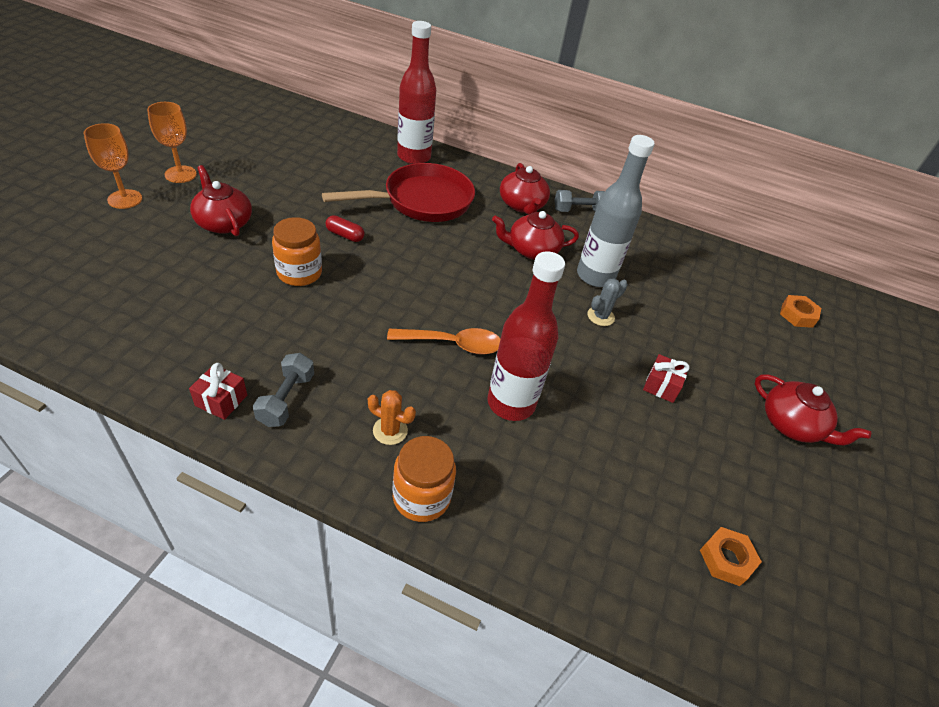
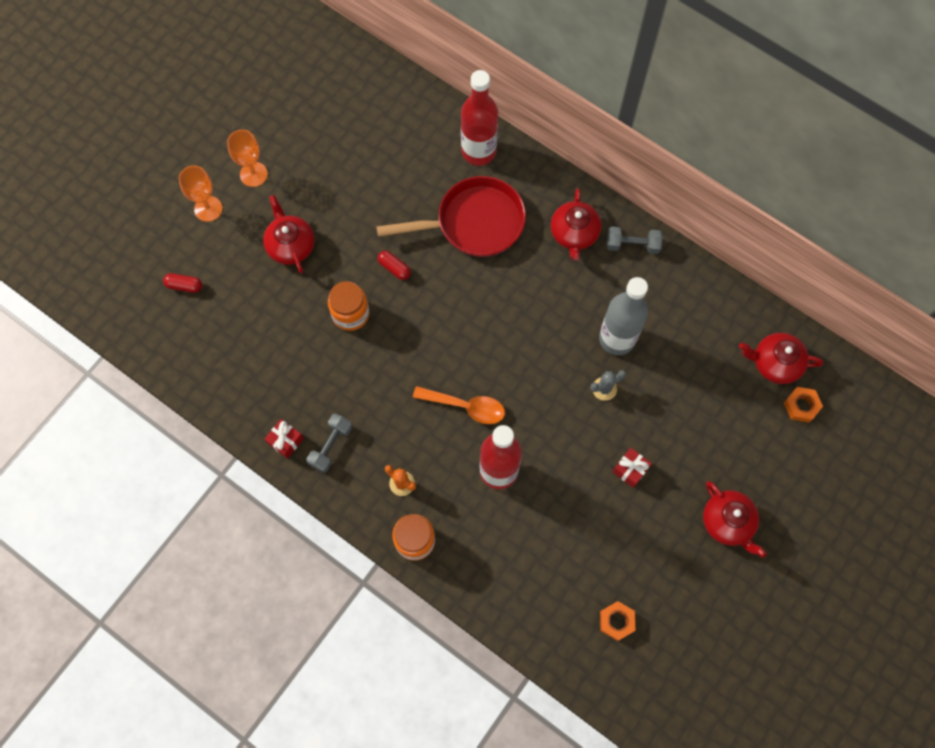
camera: 20 degrees right, 25 degrees up
red teapot [492,211,579,260] -> red teapot moved to [739,333,823,384]
none -> red capsule [163,273,202,293]

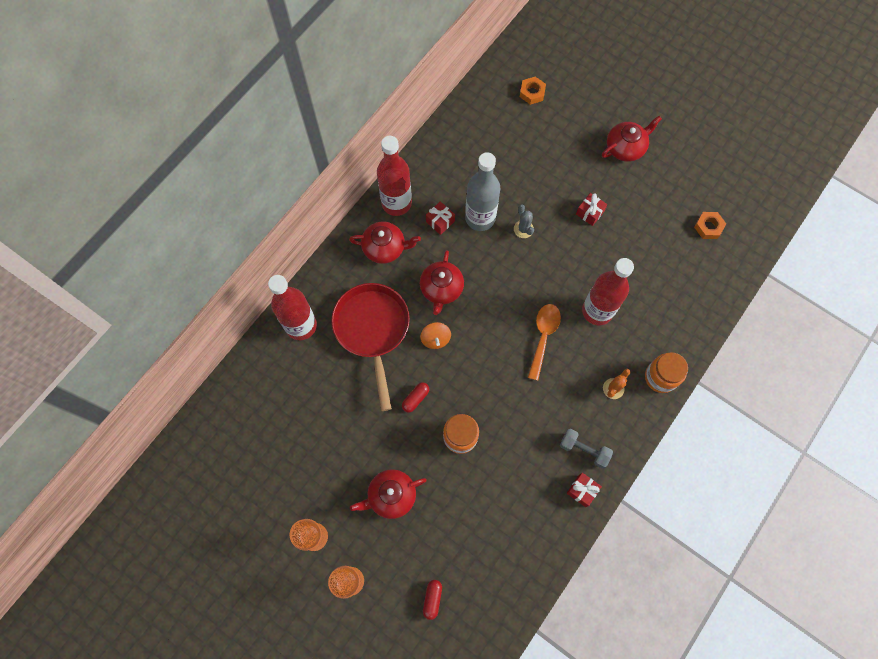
camera: 90 degrees left, 0 degrees up
grey dumbbell [607,227,662,254] -> red bottle [377,136,412,216]
red teapot [739,333,823,384] -> red teapot moved to [420,250,464,315]
none -> orange spinning top [421,322,451,349]
none -> red gift [426,201,455,235]

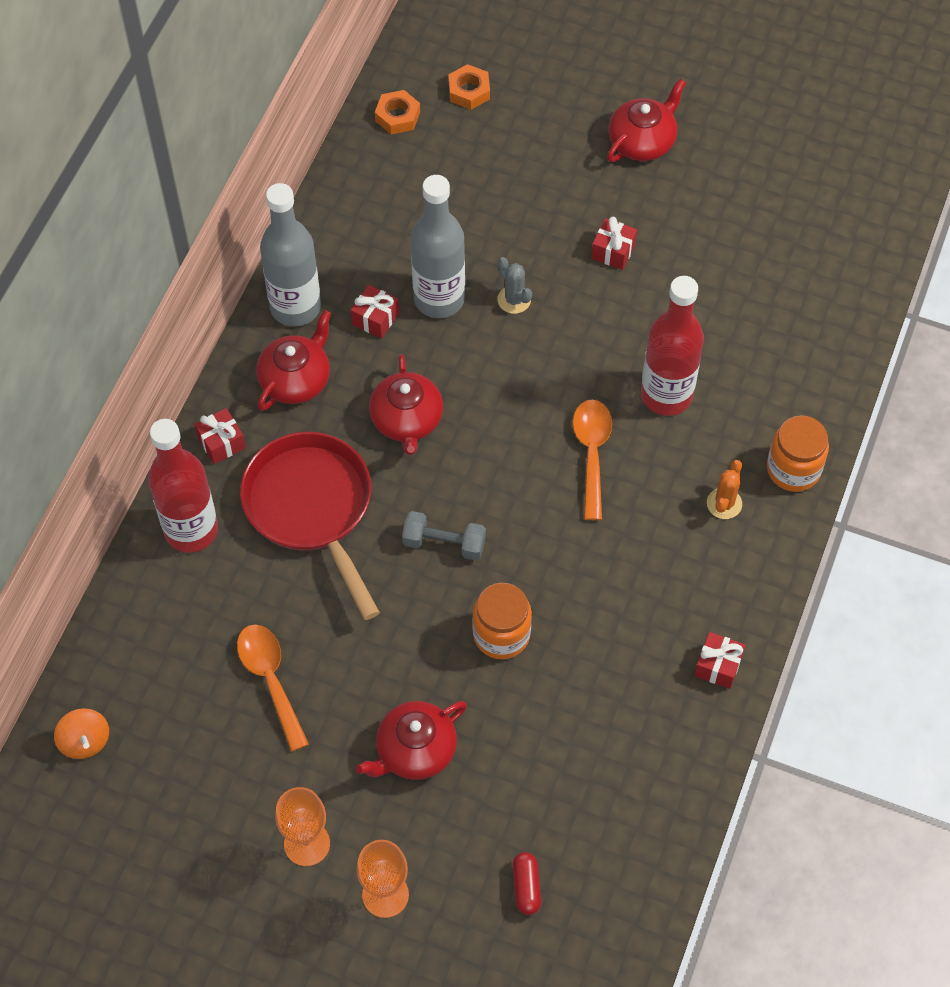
camera: 15 degrees left, 10 degrees down
red teapot [349,221,421,264] -> red teapot turned 45 degrees counterclockwise [256,310,332,411]
red bottle [377,136,412,216] -> grey bottle [260,183,321,327]
red capsule [402,382,429,413] -> none
orange spinning top [421,322,451,349] -> orange spinning top moved to [54,708,109,759]
grey dumbbell [560,429,613,468] -> grey dumbbell moved to [402,511,486,560]
orange nut [694,212,726,239] -> orange nut moved to [375,90,420,134]
none -> red gift [194,408,246,464]
none -> orange spoon [237,624,309,752]

